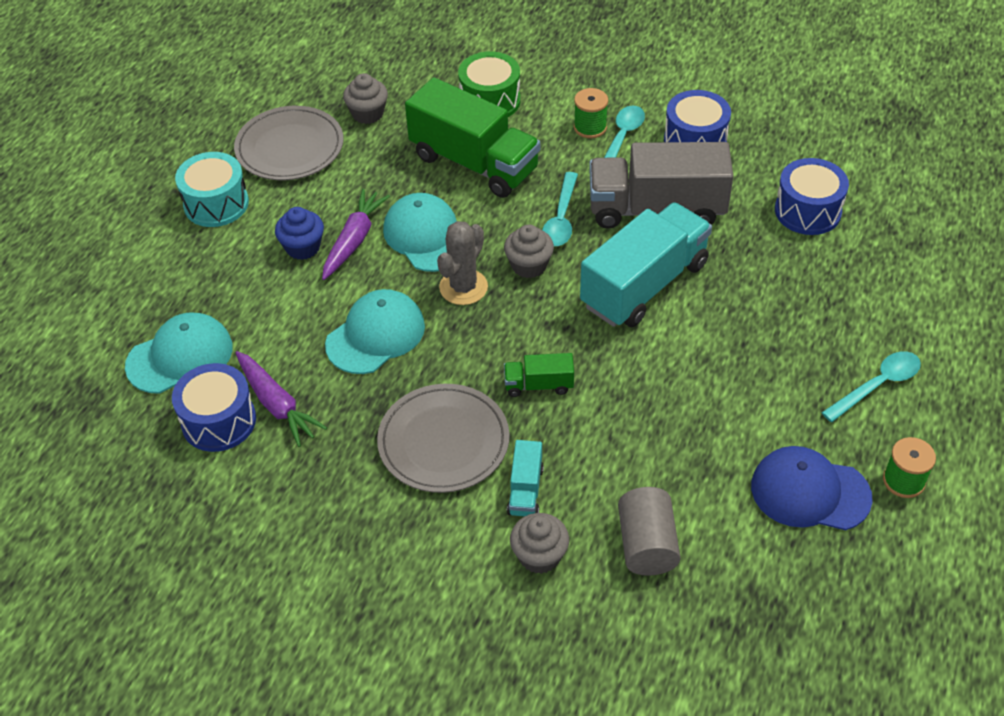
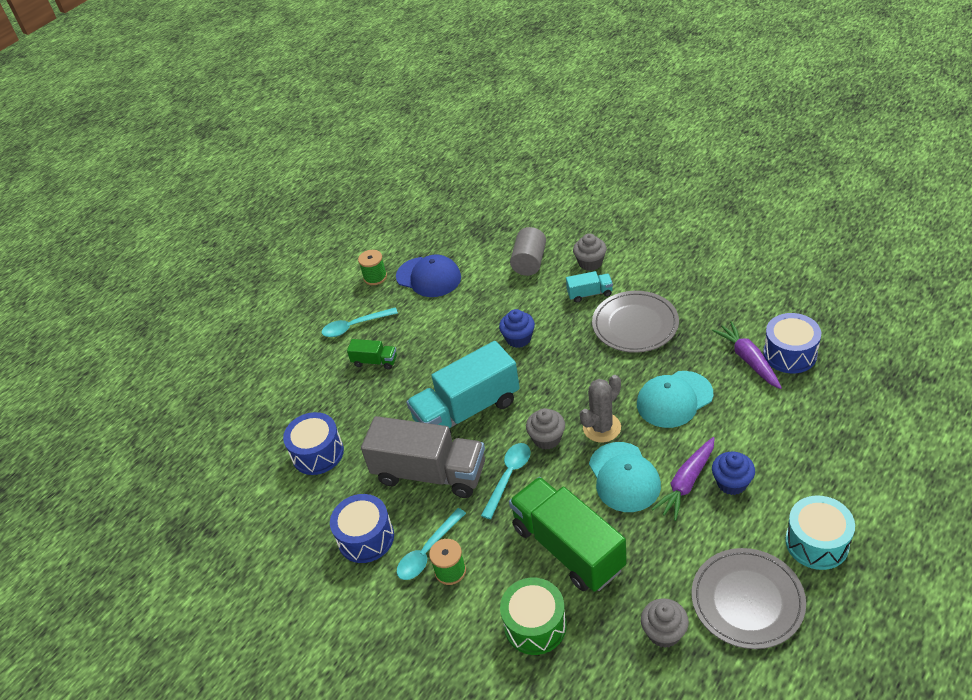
camera: 160 degrees left, 5 degrees down
turquoise cap [125,312,233,394] -> none
green truck [504,353,574,397] -> green truck moved to [347,339,397,370]
turquoise truck [507,440,544,516] -> turquoise truck turned 60 degrees clockwise [566,271,613,303]
none -> blue cupcake [499,309,535,348]

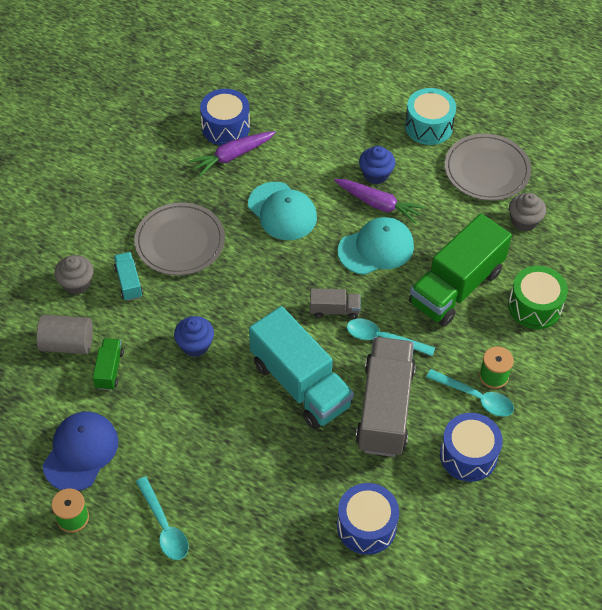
camera: 105 degrees left, 10 degrees up
green truck [347,339,397,370] -> green truck moved to [93,338,124,390]
grey cupcake [526,408,565,450] -> grey truck [310,288,361,319]
grey cactus [580,375,621,443] -> none

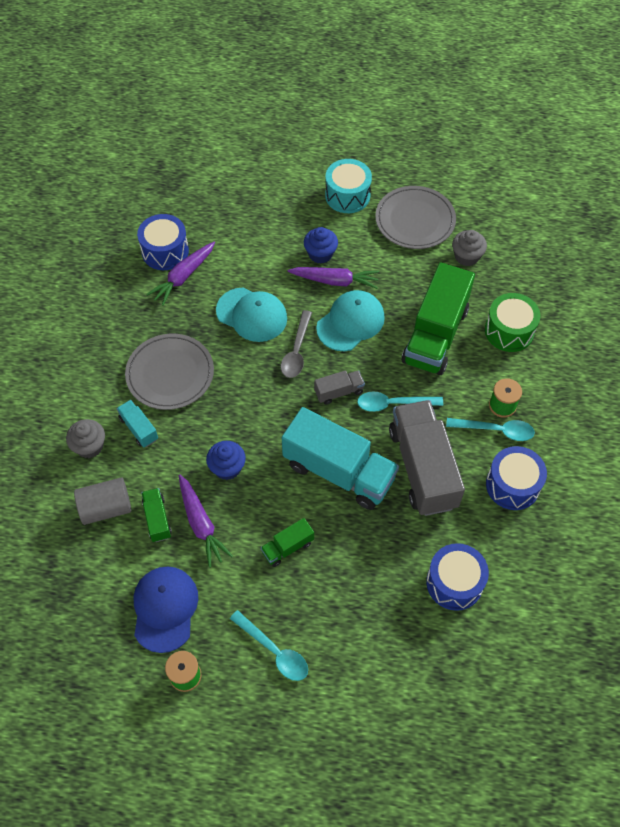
camera: 20 degrees left, 5 degrees up
none -> purple carrot [179,475,233,568]
none -> green truck [261,518,314,567]
none -> grey spoon [281,310,312,378]

